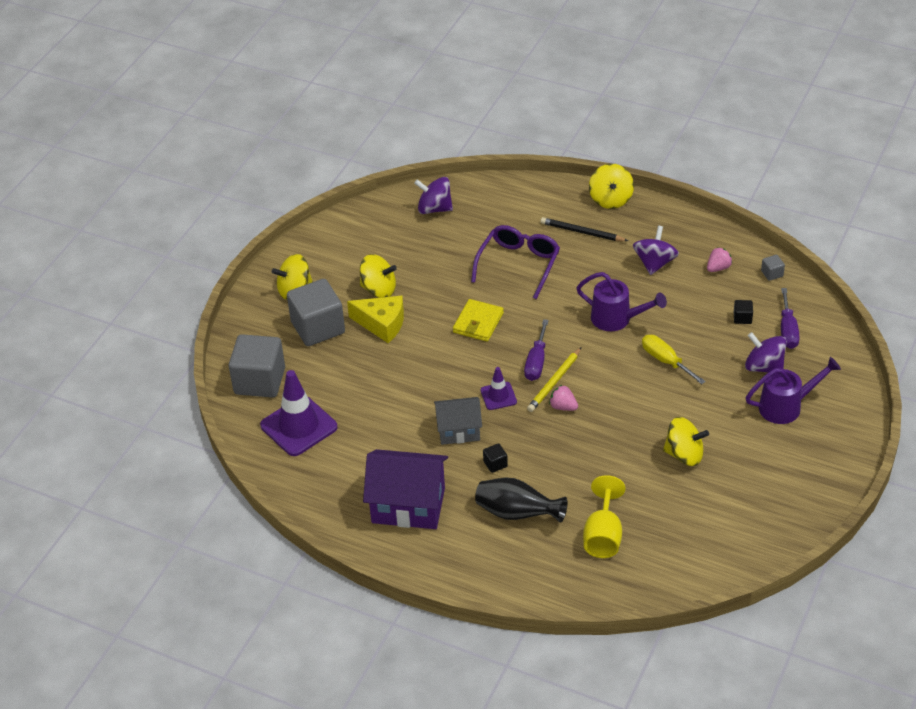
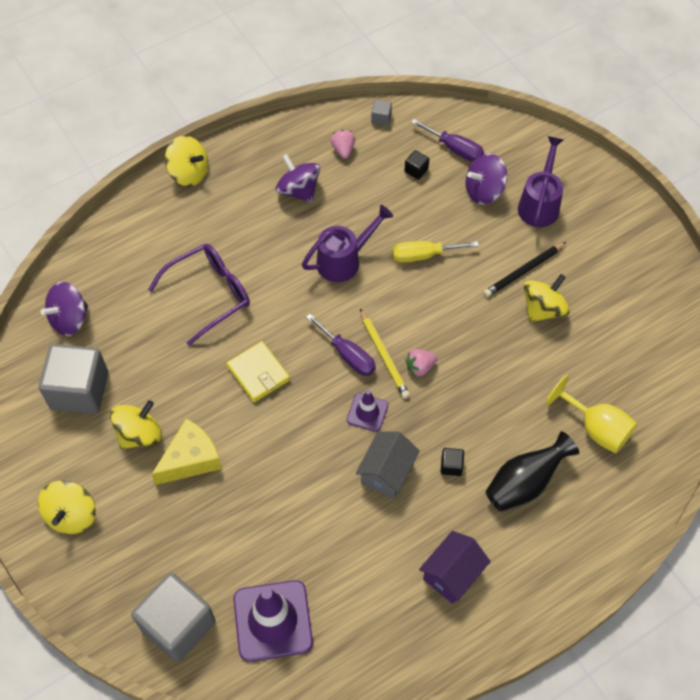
camera: 60 degrees left, 15 degrees up
grey cube [287,279,345,346] -> grey cube moved to [39,344,108,414]
purple house [363,449,448,529] -> purple house [419,531,491,604], size x0.62
purple glasses [471,225,560,299] -> purple glasses turned 90 degrees clockwise [148,244,250,346]
black pencil [540,217,628,241] -> black pencil moved to [483,242,566,297]

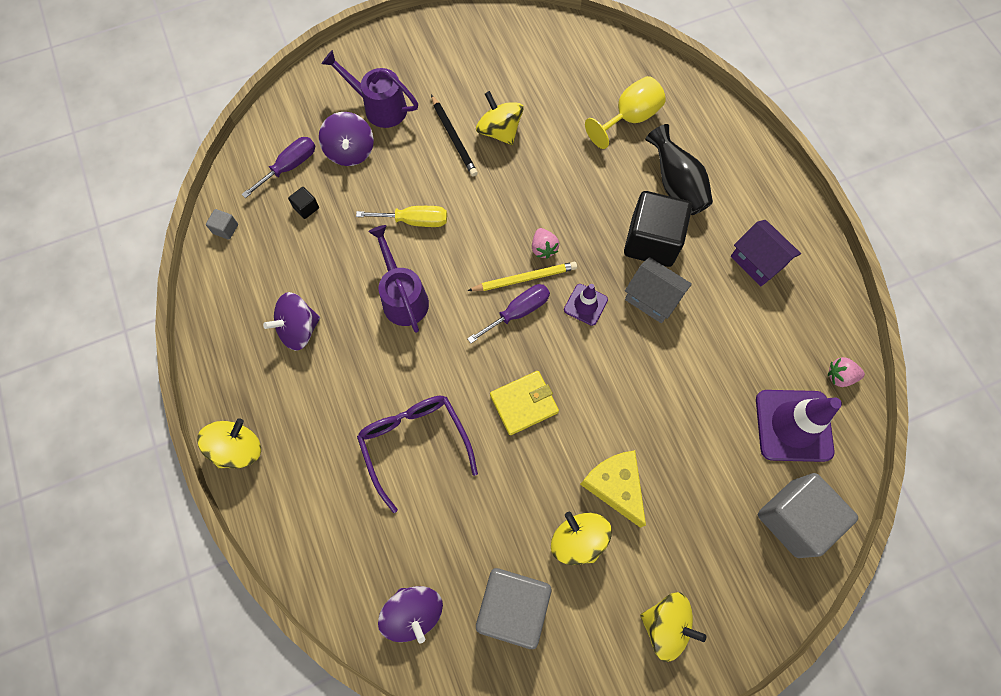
camera: 80 degrees left, 10 degrees up
pink strawberry [331,130,355,159] -> pink strawberry moved to [828,357,865,387]
yellow screwdriver [392,241,479,263] -> yellow screwdriver turned 90 degrees counterclockwise [356,206,447,227]
black cube [441,448,464,476] -> black cube [624,191,692,267], size x2.49

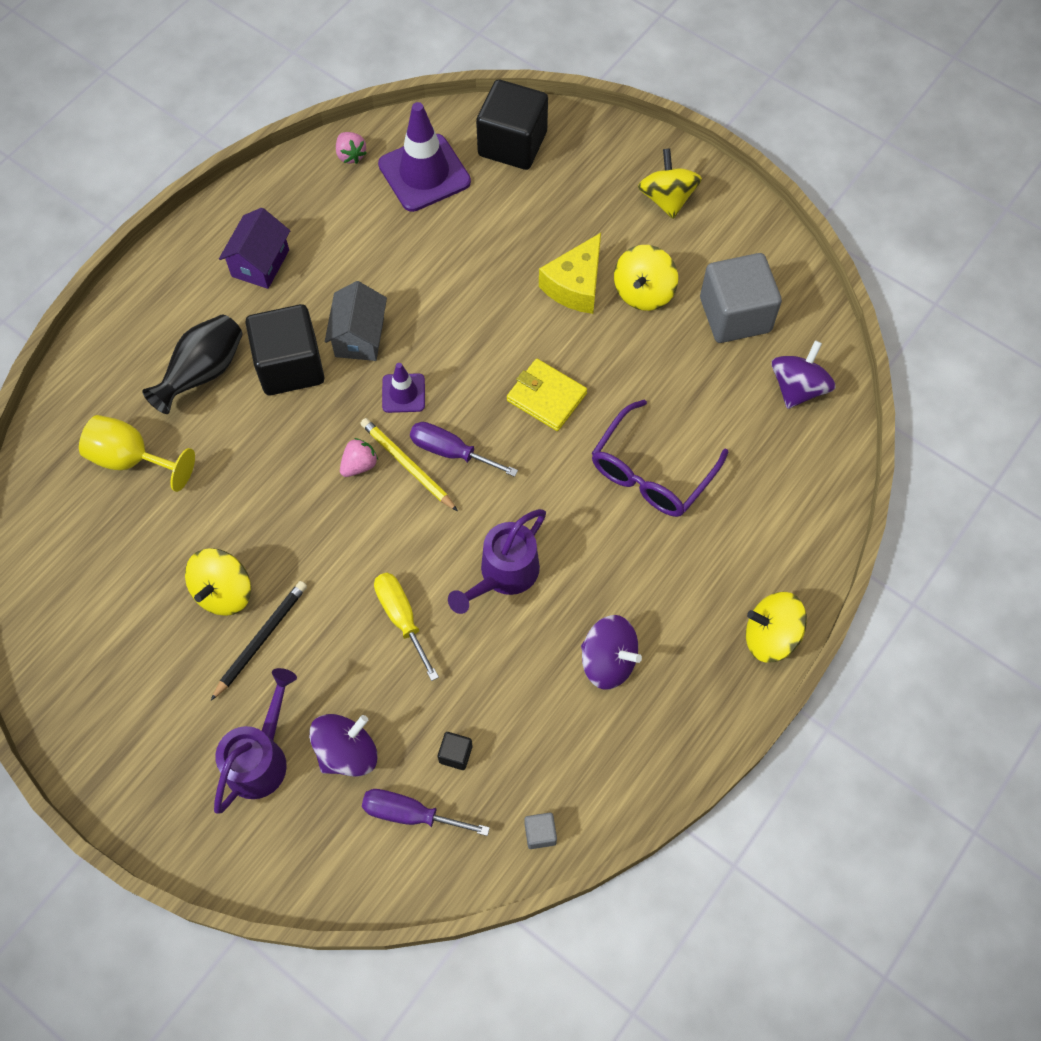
camera: 120 degrees left, 5 degrees down
purple watering can [322,50,418,128] -> purple watering can turned 150 degrees counterclockwise [214,668,297,813]
grey cube [758,473,858,558] -> black cube [476,79,548,170]

